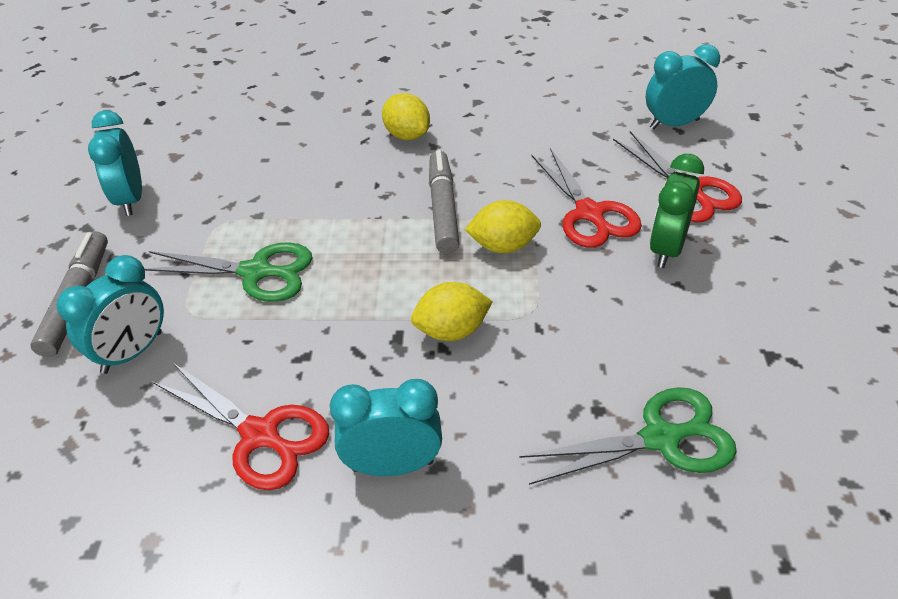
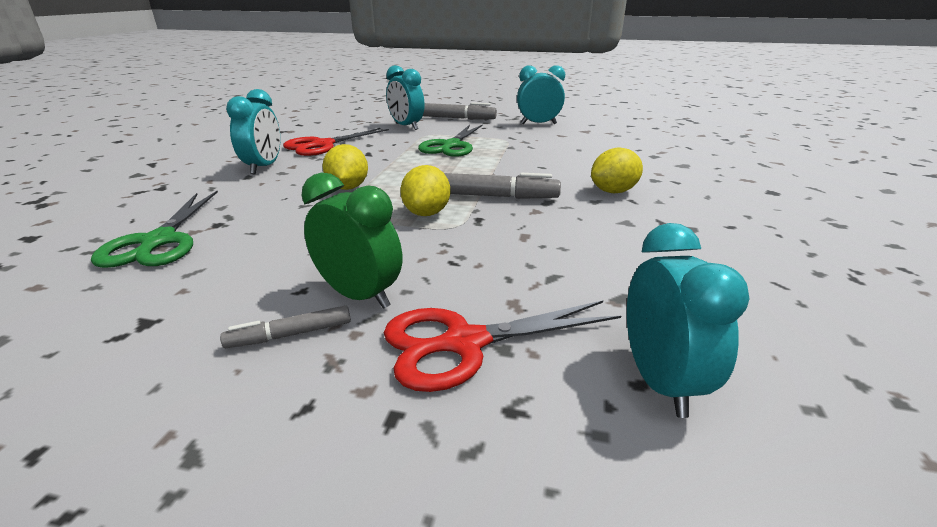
camera: 100 degrees right, 15 degrees down
red scissors [531,148,642,248] -> none
none -> grey marker [220,305,351,348]

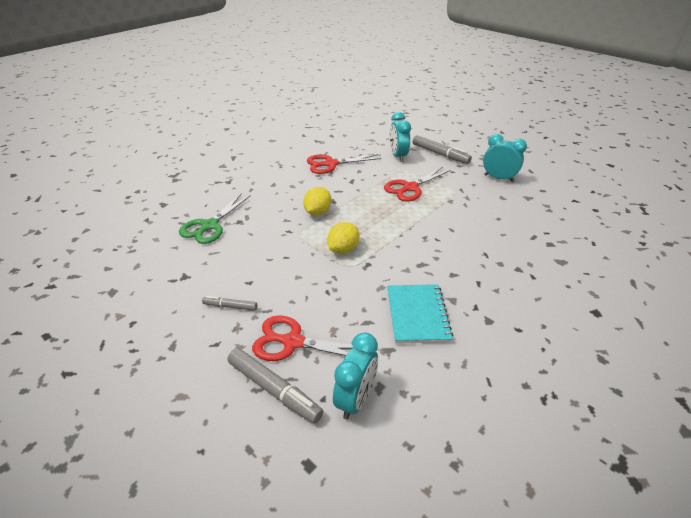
camera: 30 degrees right, 10 degrees up
turquoise clock [226,89,280,174] -> none
green clock [301,173,402,309] -> none
green scissors [418,125,483,157] -> red scissors [384,167,451,201]
grey marker [444,173,561,199] -> grey marker moved to [228,348,323,424]
yellow lemon [591,147,643,193] -> none
none -> turquoise notebook [387,284,453,344]

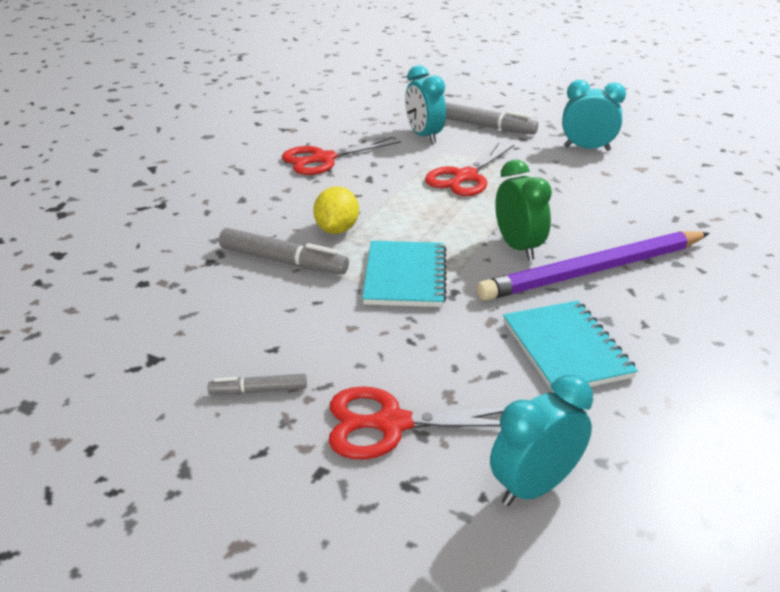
camera: 15 degrees left, 5 degrees down
green scissors [179,194,251,244] -> none
grey marker [228,348,323,424] -> grey marker moved to [219,228,349,275]
yellow lemon [327,222,359,254] -> turquoise notebook [362,241,447,307]
turquoise clock [333,332,378,420] -> turquoise clock turned 135 degrees counterclockwise [490,375,593,506]
none -> purple pencil [477,231,710,301]
none -> green clock [495,160,552,260]

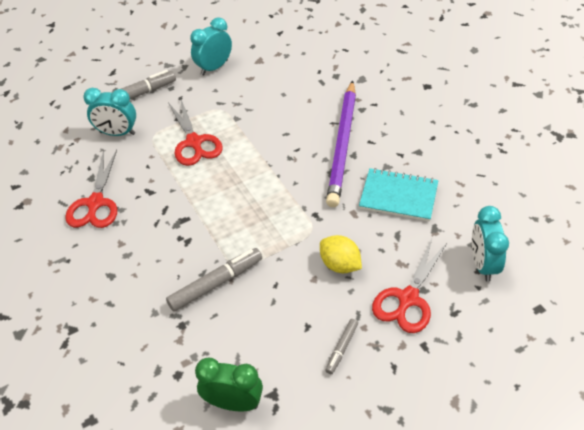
camera: 55 degrees left, 15 degrees up
yellow lemon [313,186,359,234] -> yellow lemon moved to [320,235,362,273]
turquoise notebook [362,241,447,307] -> none
green clock [495,160,552,260] -> green clock moved to [195,358,263,412]

